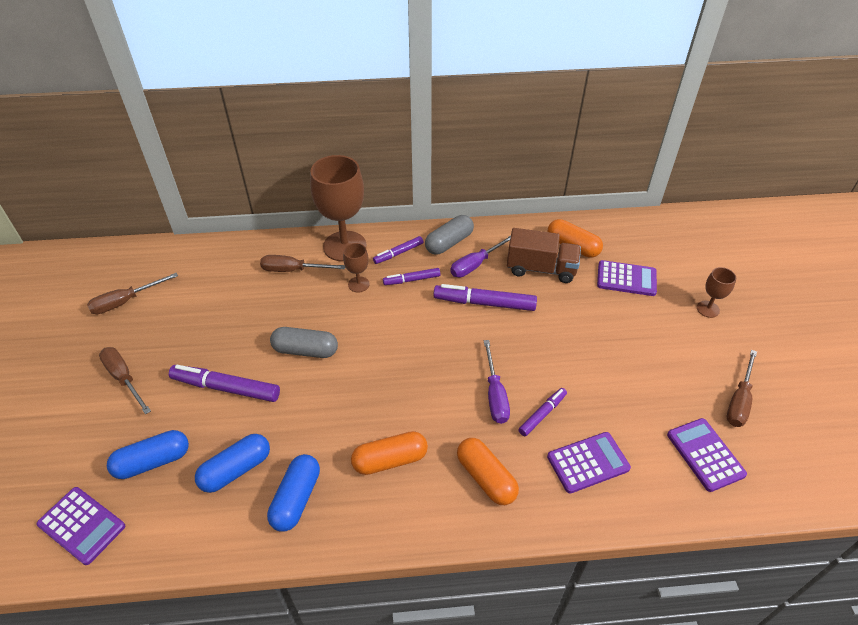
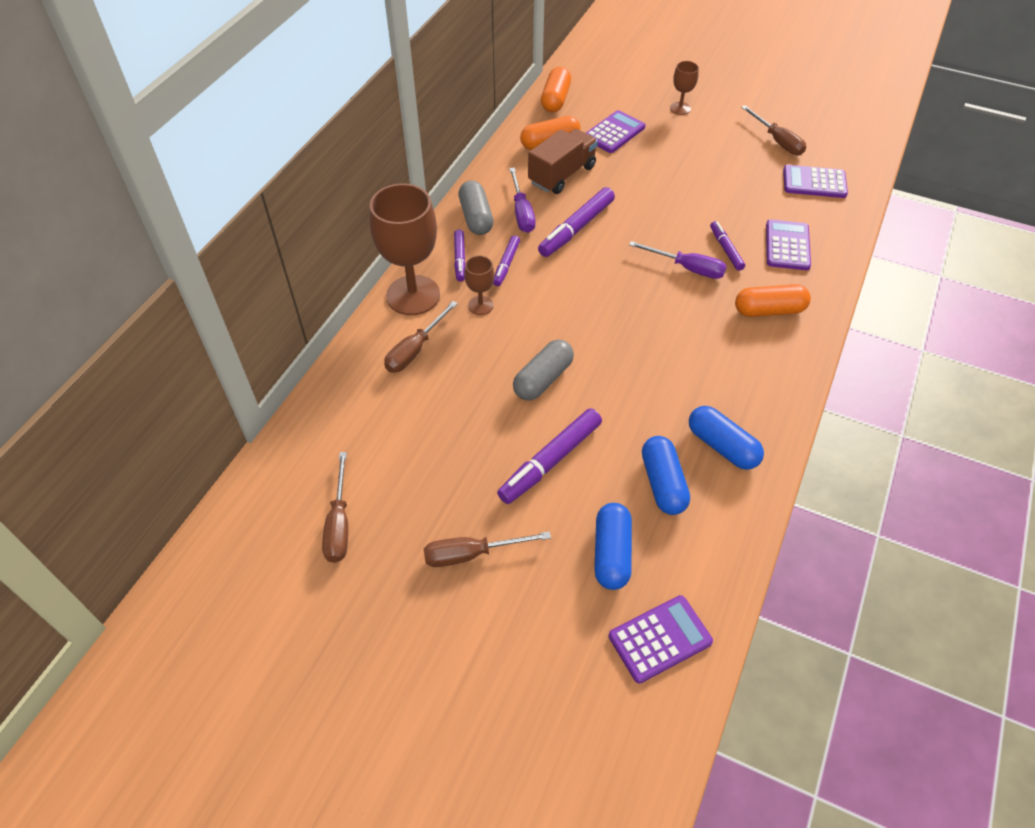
camera: 60 degrees left, 5 degrees up
orange capsule [351,431,428,475] -> orange capsule moved to [541,67,571,112]

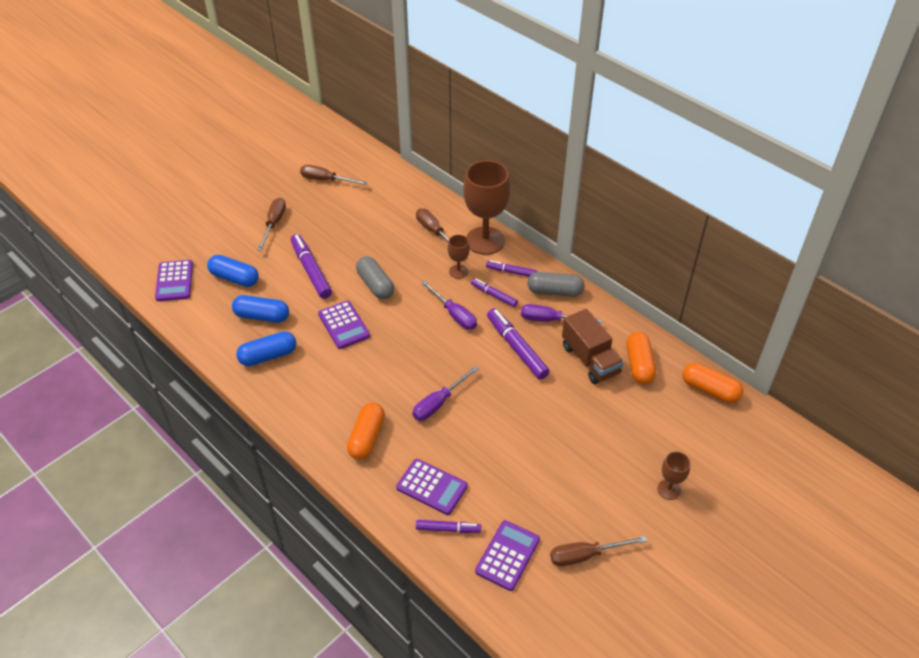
camera: 110 degrees right, 5 degrees down
purple calculator [586,110,646,153] -> purple calculator moved to [318,301,370,349]
purple marker [710,221,745,271] -> purple marker moved to [416,520,481,533]
none -> purple screwdriver [421,280,477,330]

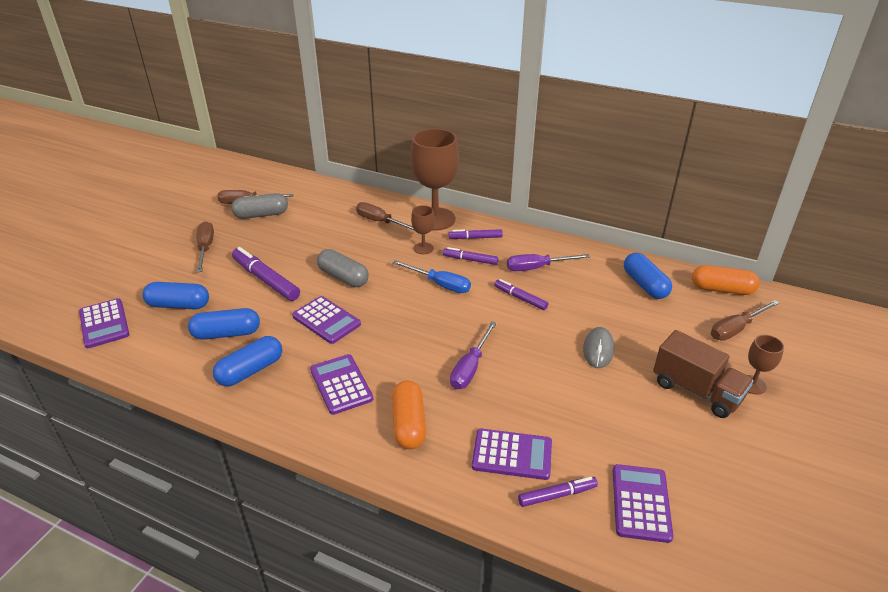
camera: 20 degrees left, 10 degrees down
purple screwdriver [421,280,477,330] -> blue screwdriver [393,260,471,293]
purple marker [487,308,550,379] -> purple marker [494,279,548,310], size x0.59
grey capsule [527,272,585,297] -> grey capsule moved to [231,193,288,219]
brown screwdriver [550,536,647,566] -> brown screwdriver moved to [711,300,779,341]
brown truck [562,309,624,384] -> brown truck moved to [653,330,754,418]
orange capsule [627,332,656,384] -> blue capsule [624,253,672,299]
none -> purple calculator [310,354,373,415]
none -> grey mouse [583,327,614,368]

